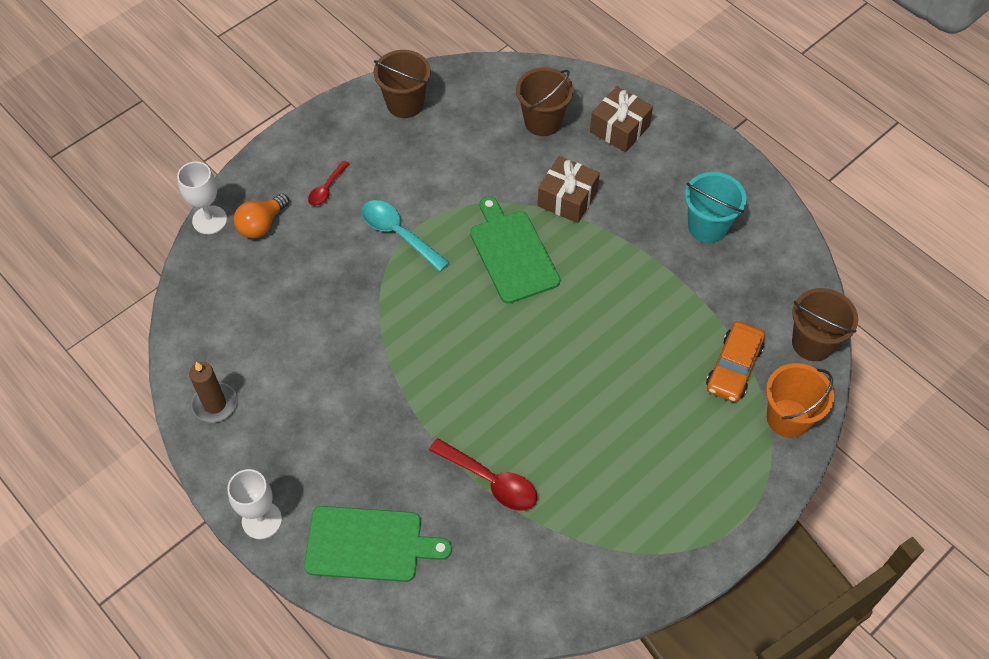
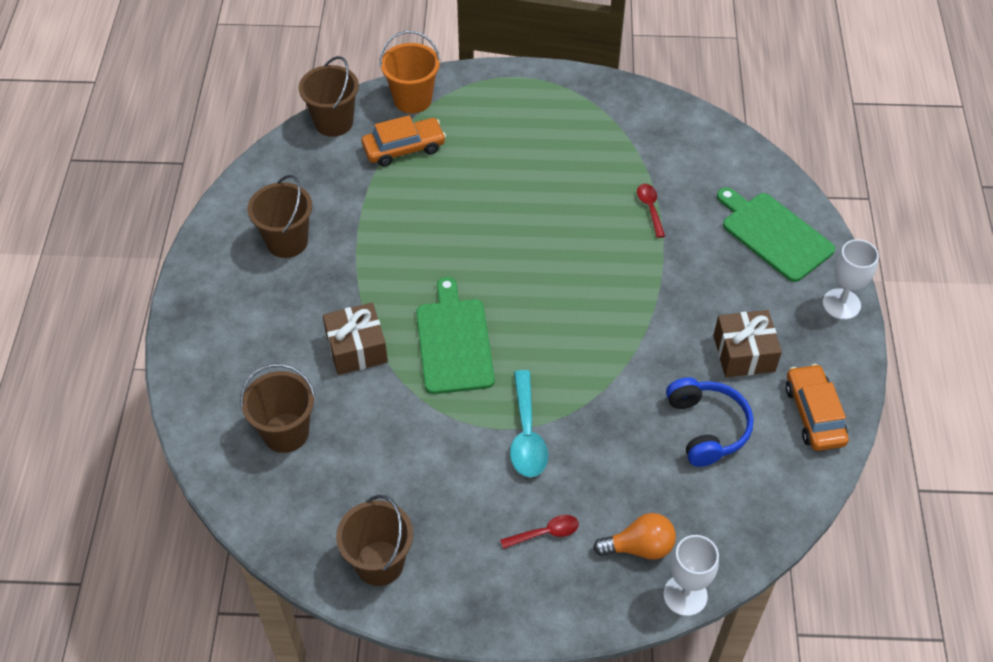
camera: 135 degrees left, 5 degrees down
brown candle [189,362,237,423] -> orange car [785,364,849,451]
red spoon [429,438,537,511] -> red spoon [637,184,665,238], size x0.60
green cutting board [470,196,560,304] -> green cutting board turned 150 degrees clockwise [416,277,495,394]
brown gift [590,86,653,152] -> brown gift moved to [713,310,782,377]
turquoise bucket [685,172,746,243] -> brown bucket [248,175,312,258]
none -> blue headphones [666,377,753,467]

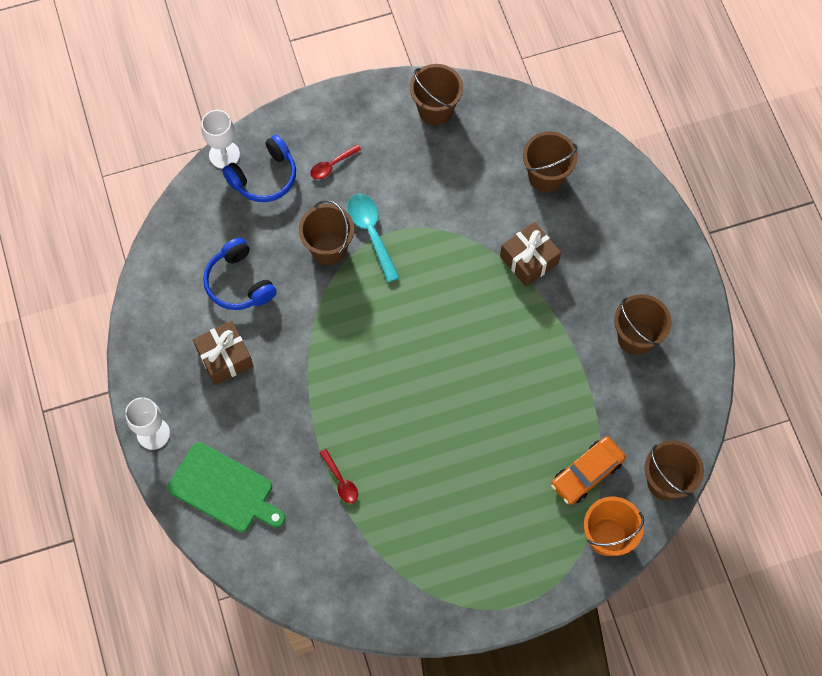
camera: 160 degrees right, 15 degrees up
green cutting board [416,277,495,394] -> none
orange light bulb [593,513,676,560] -> blue headphones [222,134,296,202]
orange car [785,364,849,451] -> none
none -> brown bucket [299,200,354,265]

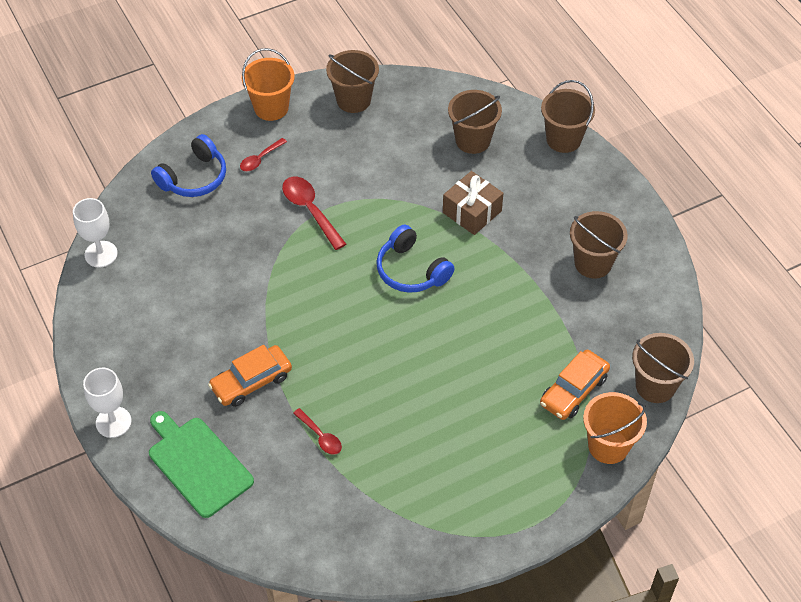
camera: 10 degrees left, 15 degrees down
green cutting board [167,442,285,533] -> green cutting board turned 150 degrees counterclockwise [149,411,254,518]
brown gift [193,321,253,385] -> none
white goblet [201,110,240,169] -> white goblet moved to [73,198,118,268]
blue headphones [203,238,277,310] -> blue headphones moved to [376,225,455,293]
brown bucket [299,200,354,265] -> brown bucket moved to [541,80,595,153]
turquoise spoon [347,194,400,283] -> red spoon [282,177,346,250]
none -> orange car [208,345,292,407]
none -> orange bucket [242,48,295,121]

